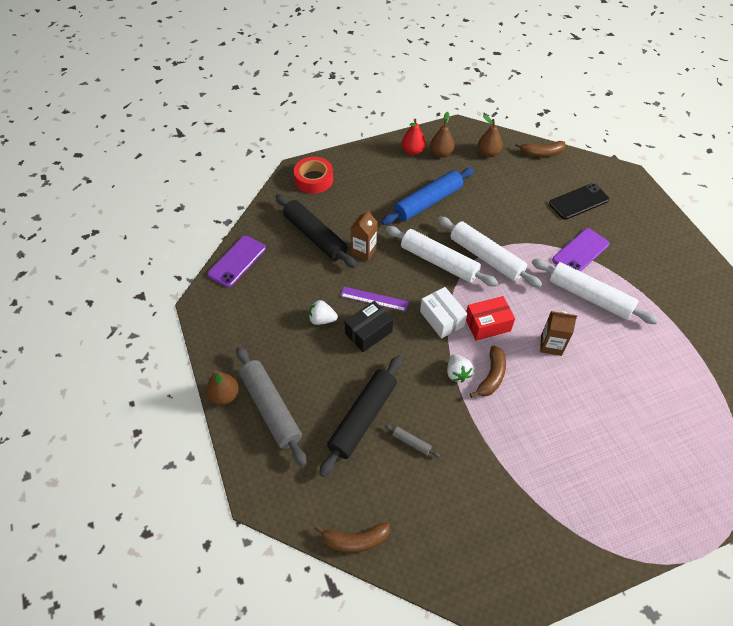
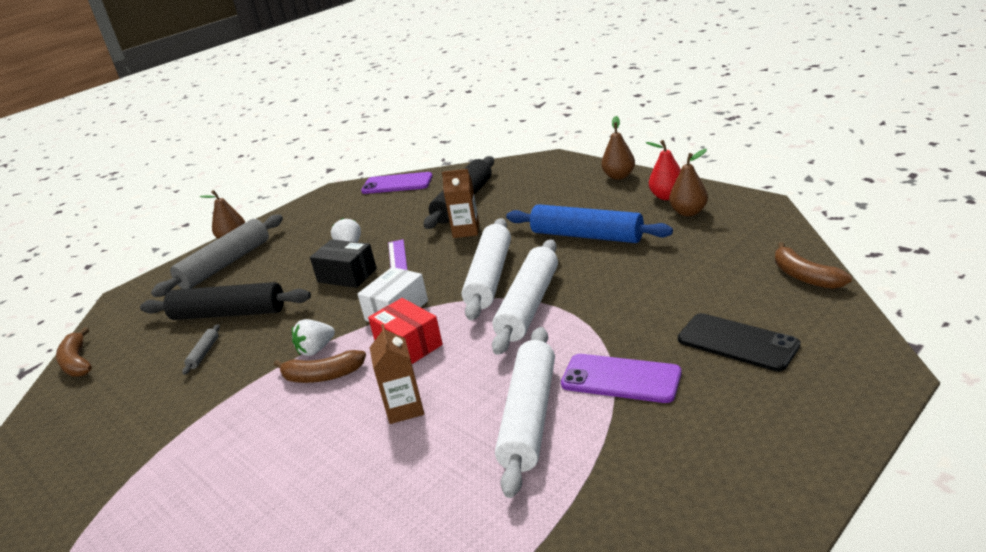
camera: 70 degrees right, 25 degrees down
red tape [294,157,333,194] -> none
brown pear [478,115,502,157] -> brown pear moved to [601,116,635,180]

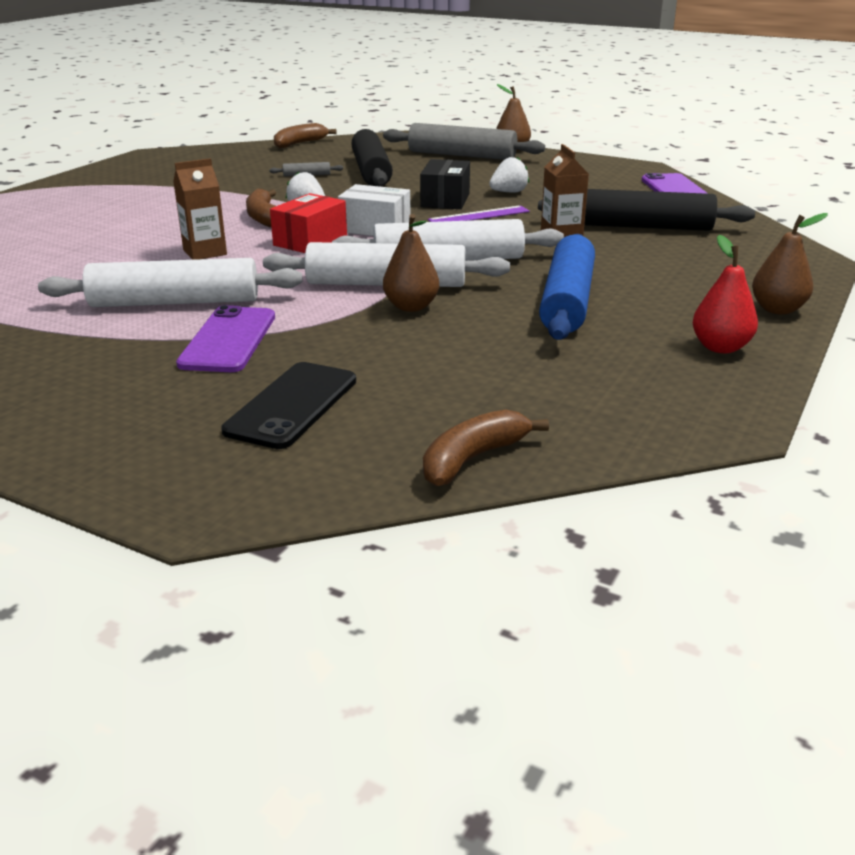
camera: 70 degrees right, 0 degrees up
brown pear [669,149,708,216] -> brown pear moved to [383,214,439,312]

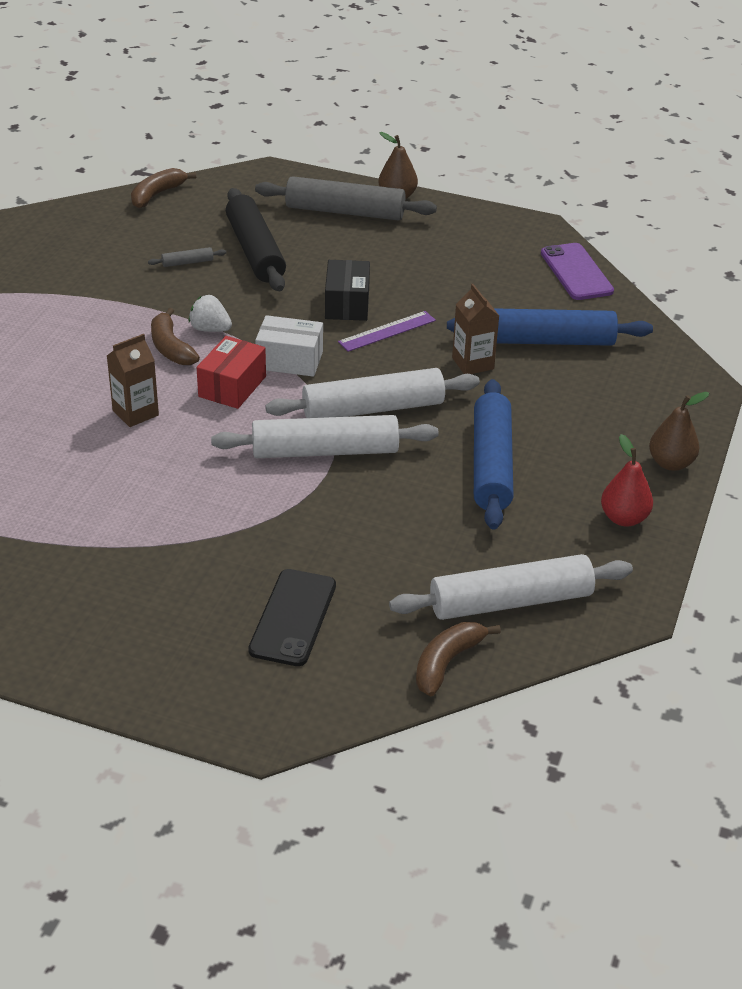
camera: 10 degrees left, 10 degrees up
white rolling pin [38,258,303,307] -> white rolling pin moved to [389,554,633,620]
purple phone [176,305,275,372] -> none
brown pear [383,214,439,312] -> none
white strawberry [489,157,529,193] -> none
black rolling pin [538,189,755,231] -> blue rolling pin [447,308,653,346]

